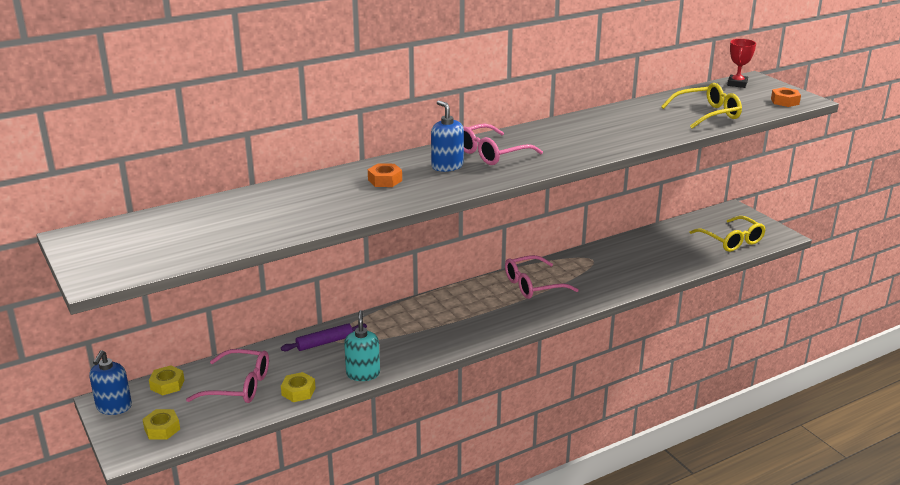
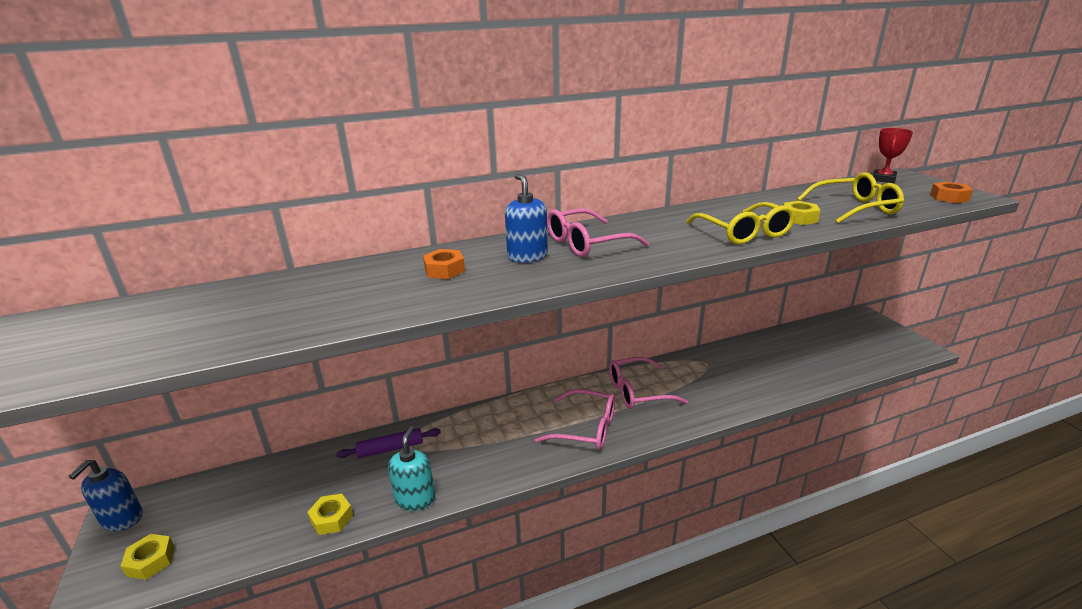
camera: 10 degrees right, 0 degrees up
yellow nut [149,365,185,396] -> yellow nut moved to [783,201,820,225]
pink glasses [186,349,269,403] -> pink glasses moved to [535,389,615,450]
yellow glasses [690,216,766,252] -> yellow glasses moved to [686,202,796,244]

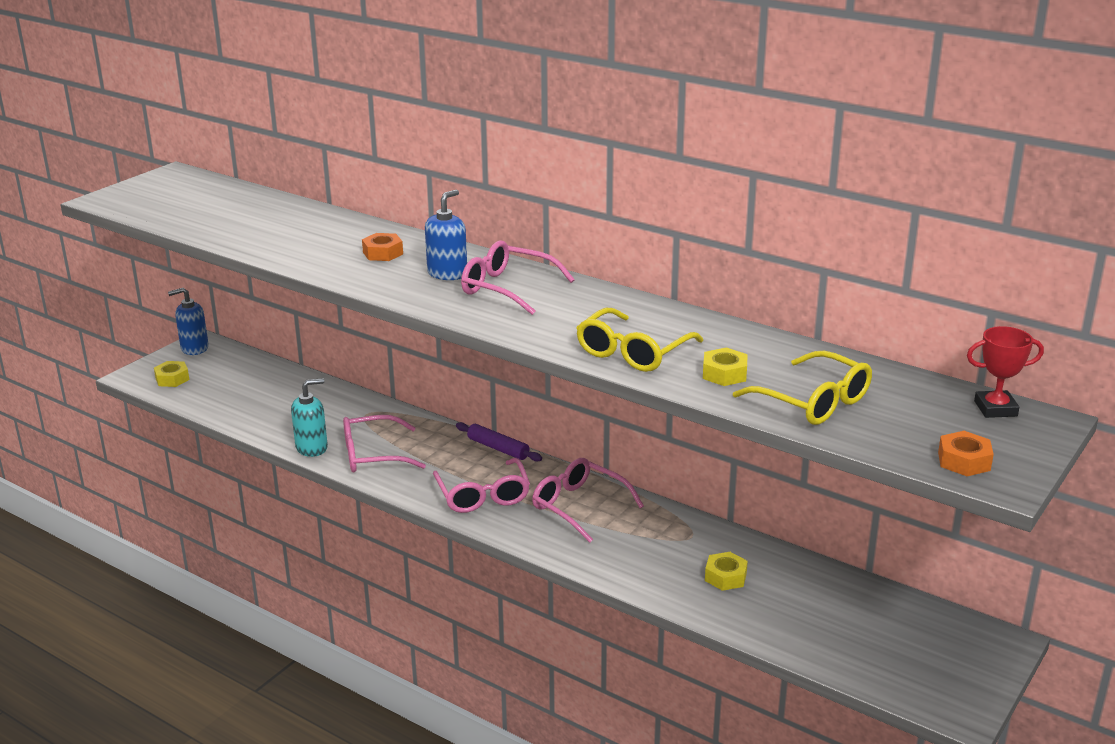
camera: 55 degrees right, 0 degrees up
yellow nut [307,493,353,535] -> yellow nut moved to [705,552,748,591]
purple rolling pin [336,428,441,458] -> purple rolling pin moved to [456,422,542,462]
none -> pink glasses [343,415,426,472]

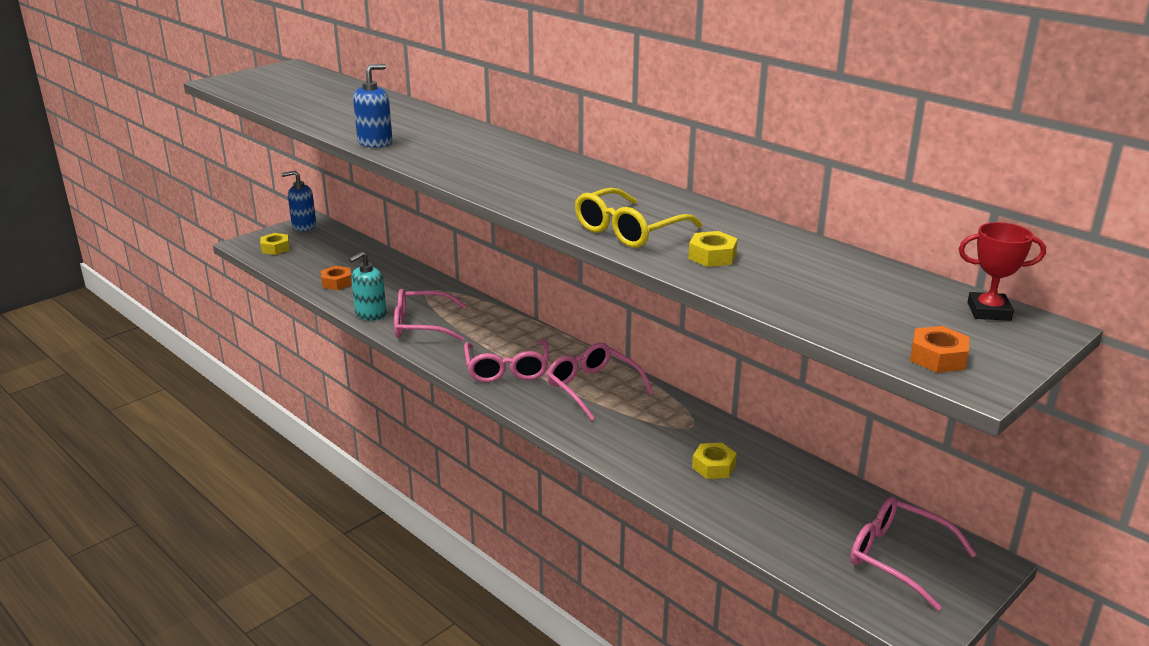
camera: 10 degrees right, 0 degrees up
turquoise soap dispenser [291,378,328,457] -> turquoise soap dispenser turned 150 degrees clockwise [349,252,387,321]
orange nut [362,233,403,261] -> orange nut moved to [321,266,352,290]
blue soap dispenser [425,190,467,280] -> blue soap dispenser moved to [353,64,393,148]
purple rolling pin [456,422,542,462] -> none
pink glasses [461,240,575,315] -> pink glasses moved to [850,497,977,611]
yellow glasses [733,351,872,425] -> none

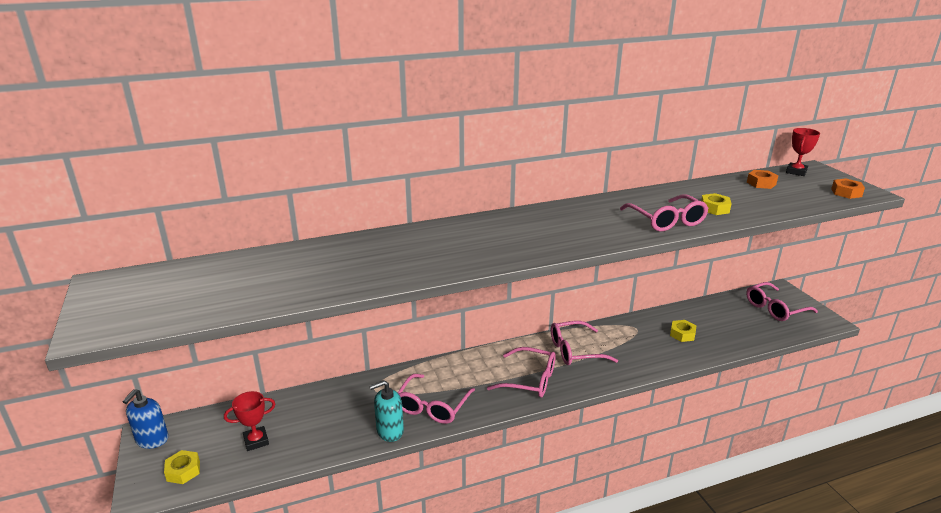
camera: 65 degrees left, 0 degrees up
orange nut [321,266,352,290] -> orange nut moved to [747,170,778,189]
turquoise soap dispenser [349,252,387,321] -> turquoise soap dispenser turned 90 degrees clockwise [370,380,404,442]
blue soap dispenser [353,64,393,148] -> none
yellow glasses [575,188,703,248] -> pink glasses [620,195,709,232]
none -> red trophy [224,391,275,451]

